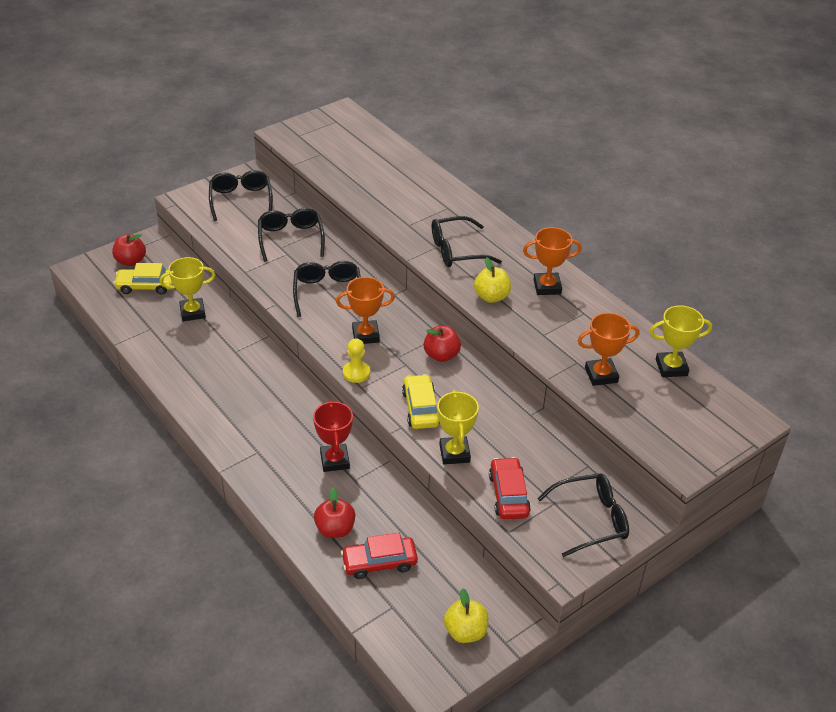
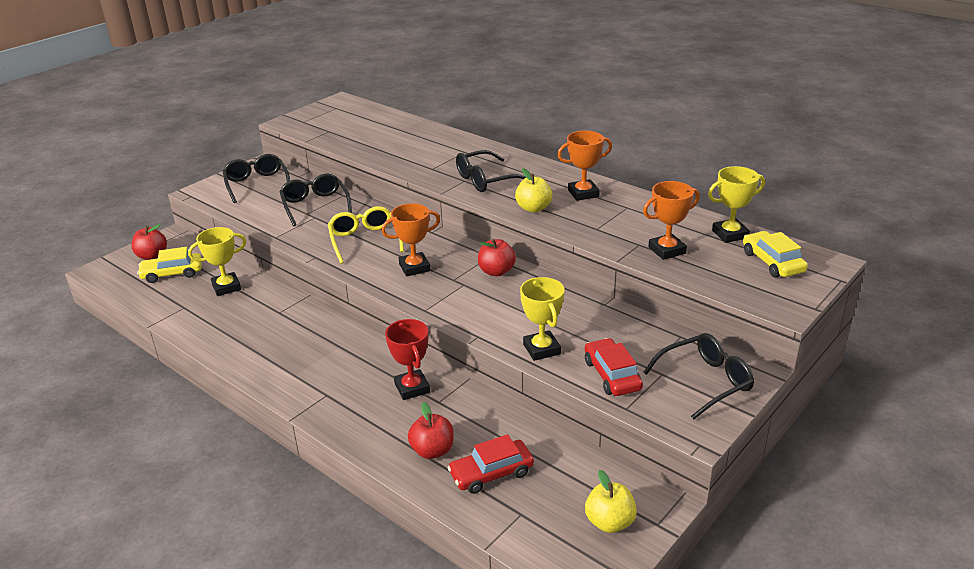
camera: 10 degrees left, 10 degrees down
black glasses [293,261,361,317] -> yellow glasses [328,206,404,264]
yellow pawn [343,338,370,383] -> none
yellow car [402,374,440,429] -> yellow car moved to [743,231,808,277]

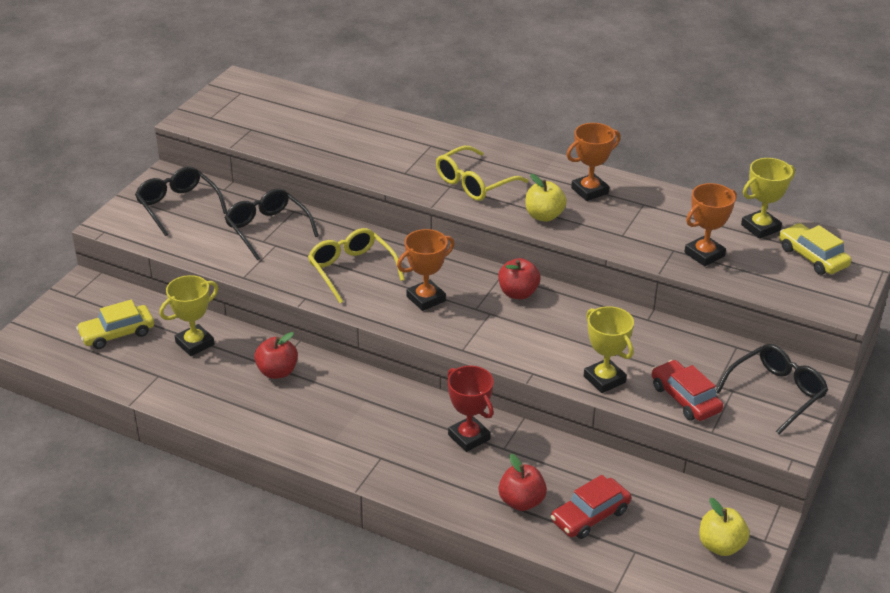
camera: 15 degrees left, 5 degrees up
red apple [131,224,167,260] -> red apple moved to [254,332,298,379]
black glasses [456,150,526,192] -> yellow glasses [436,146,529,201]

